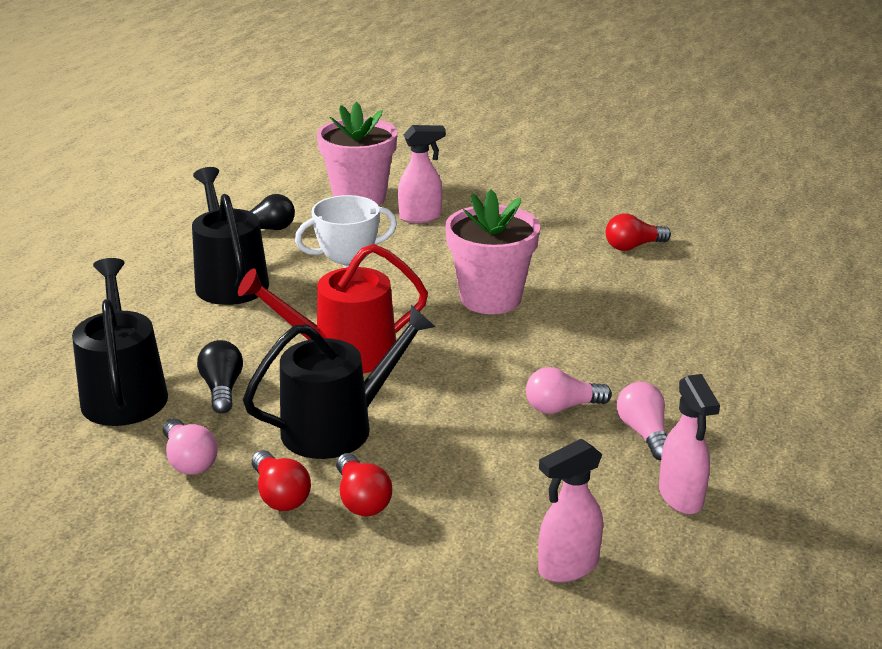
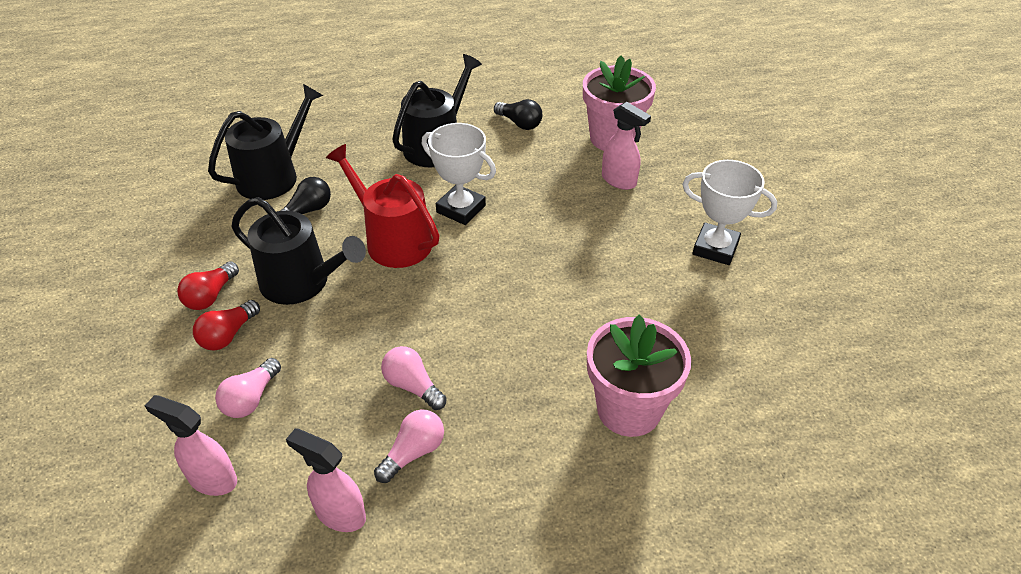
camera: 55 degrees right, 15 degrees up
pink light bulb [163,418,218,475] -> pink light bulb moved to [215,358,281,418]
pink flower pot [445,190,540,314] -> pink flower pot moved to [587,315,691,437]
red light bulb [605,214,671,251] -> none
pink spray bottle [659,374,720,514] -> pink spray bottle turned 75 degrees clockwise [286,428,366,532]
none -> white trophy [682,160,777,265]

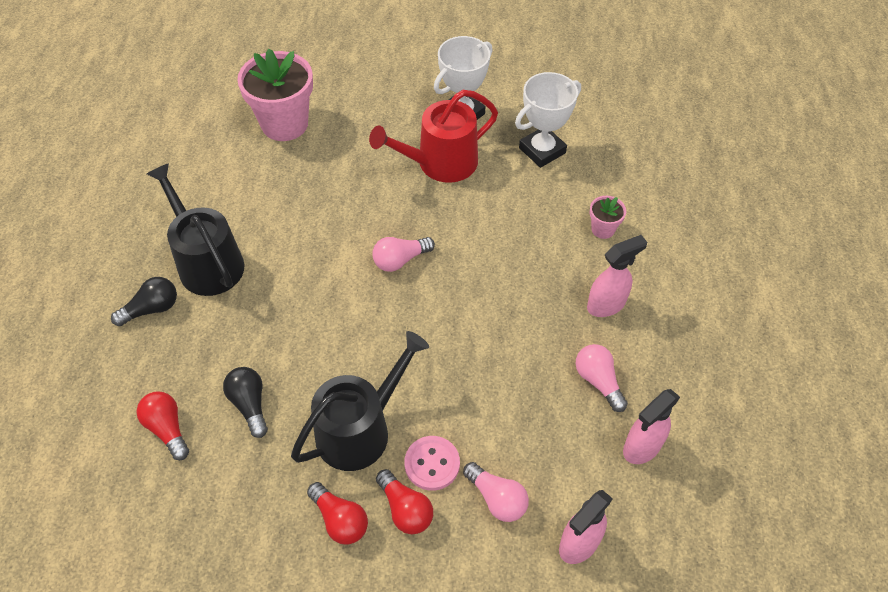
camera: 70 degrees left, 10 degrees up
black watering can [208,84,323,200] -> red light bulb [136,391,189,460]
red watering can [326,144,439,268] -> red watering can moved to [369,90,498,183]
pink light bulb [381,346,447,410] -> pink light bulb moved to [372,237,435,272]
white trophy [422,123,496,225] -> white trophy moved to [515,72,581,168]
black light bulb [494,99,542,130] -> black light bulb moved to [111,277,177,326]
pink flower pot [587,315,691,437] -> pink flower pot [590,196,626,239], size x0.46
pink spray bottle [602,102,651,190] -> pink spray bottle moved to [587,235,647,317]
none -> pink button [404,436,460,491]

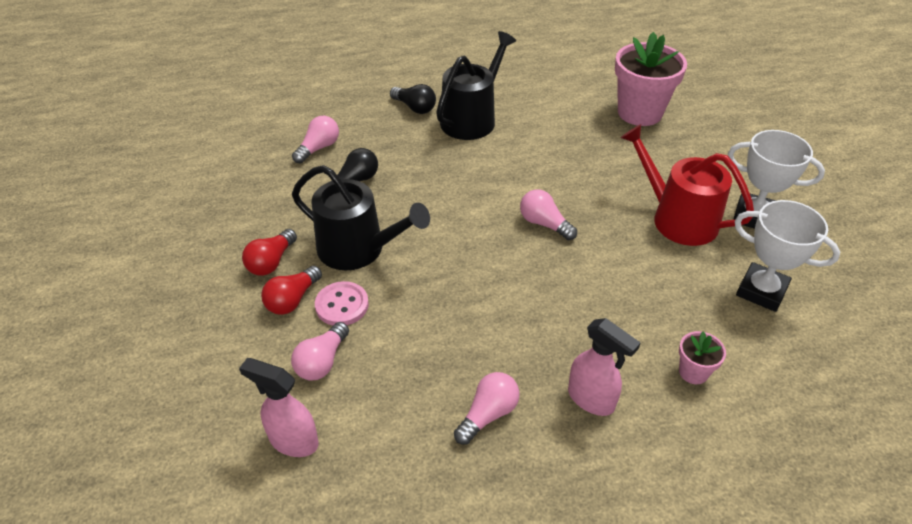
camera: 70 degrees right, 10 degrees down
red light bulb [136,391,189,460] -> pink light bulb [292,116,339,164]
pink spray bottle [623,389,680,464] -> none

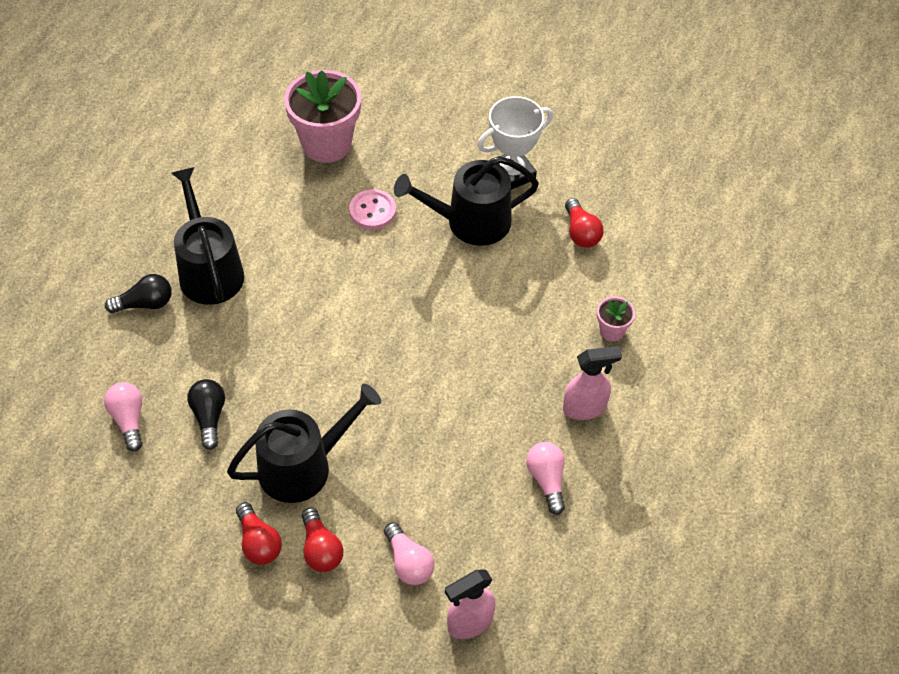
camera: 55 degrees left, 10 degrees up
pink button [315,281,369,325] -> pink button moved to [349,189,396,230]
pink light bulb [520,189,577,240] -> none
red watering can [621,124,754,246] -> black watering can [394,156,539,246]
white trophy [735,200,840,312] -> red light bulb [565,198,604,248]

